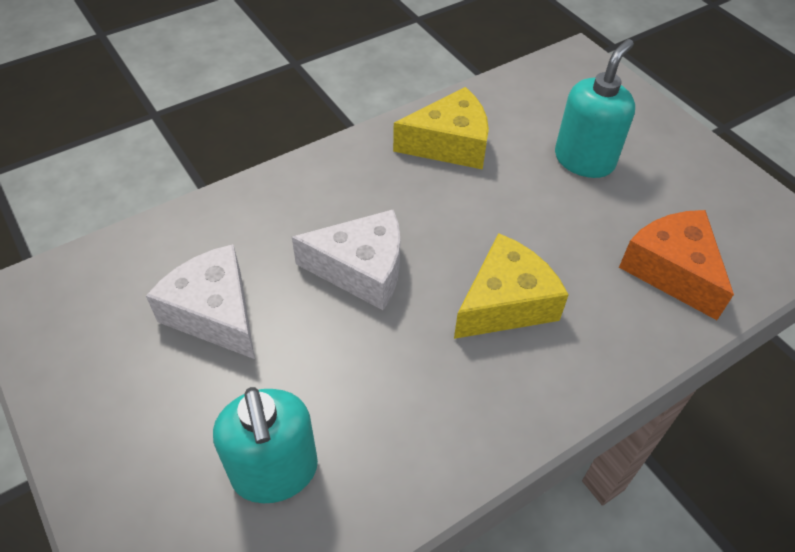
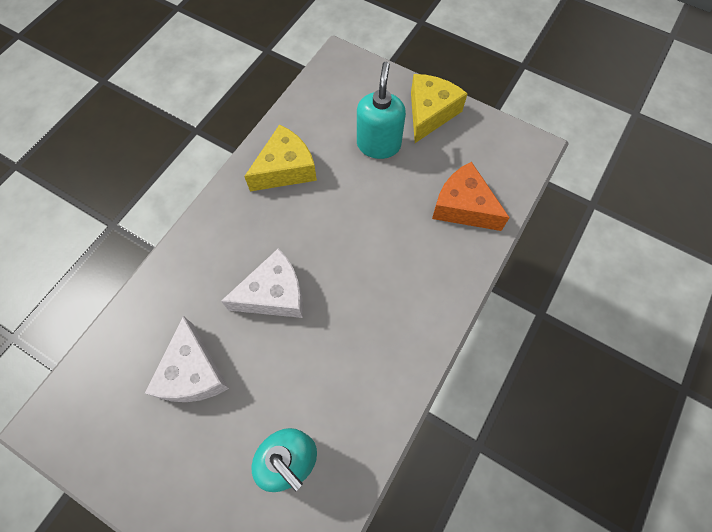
camera: 25 degrees left, 15 degrees up
white cheese [146,244,255,359] -> white cheese turned 120 degrees counterclockwise [145,316,229,402]
yellow cheese [454,233,569,339] -> yellow cheese moved to [411,74,468,143]

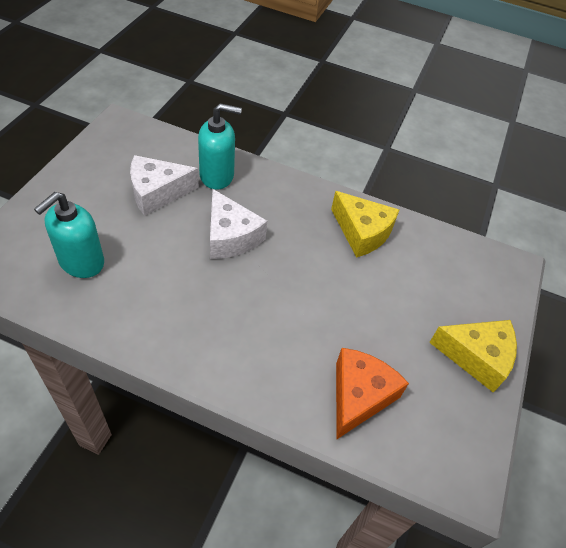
camera: 75 degrees right, 15 degrees down
turquoise soap dispenser [357,62,406,159] -> turquoise soap dispenser moved to [198,103,242,190]

